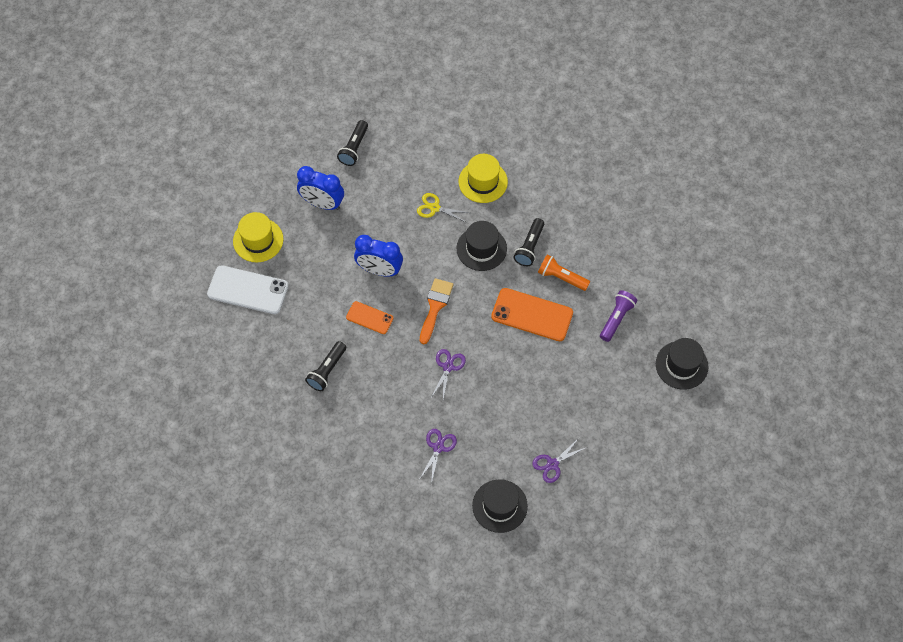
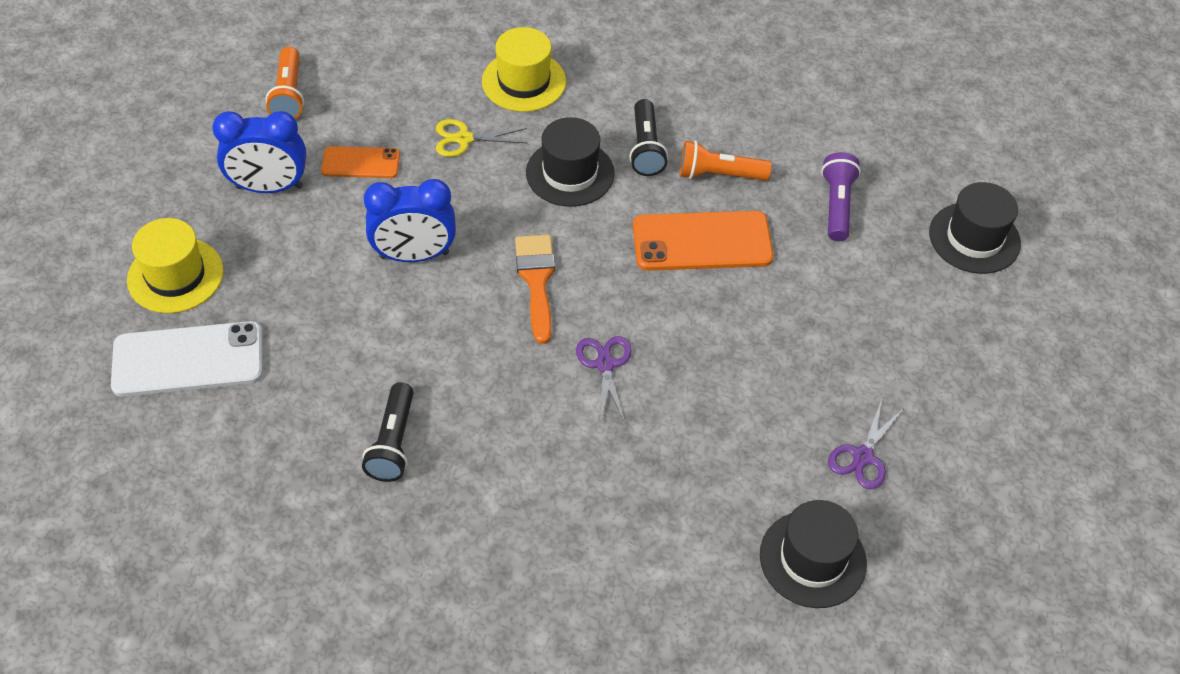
camera: 25 degrees left, 10 degrees down
black flashlight [337,120,368,166] -> orange flashlight [266,47,304,119]
orange phone [346,301,393,334] -> orange phone moved to [321,146,400,178]
purple scissors [419,429,457,484] -> none

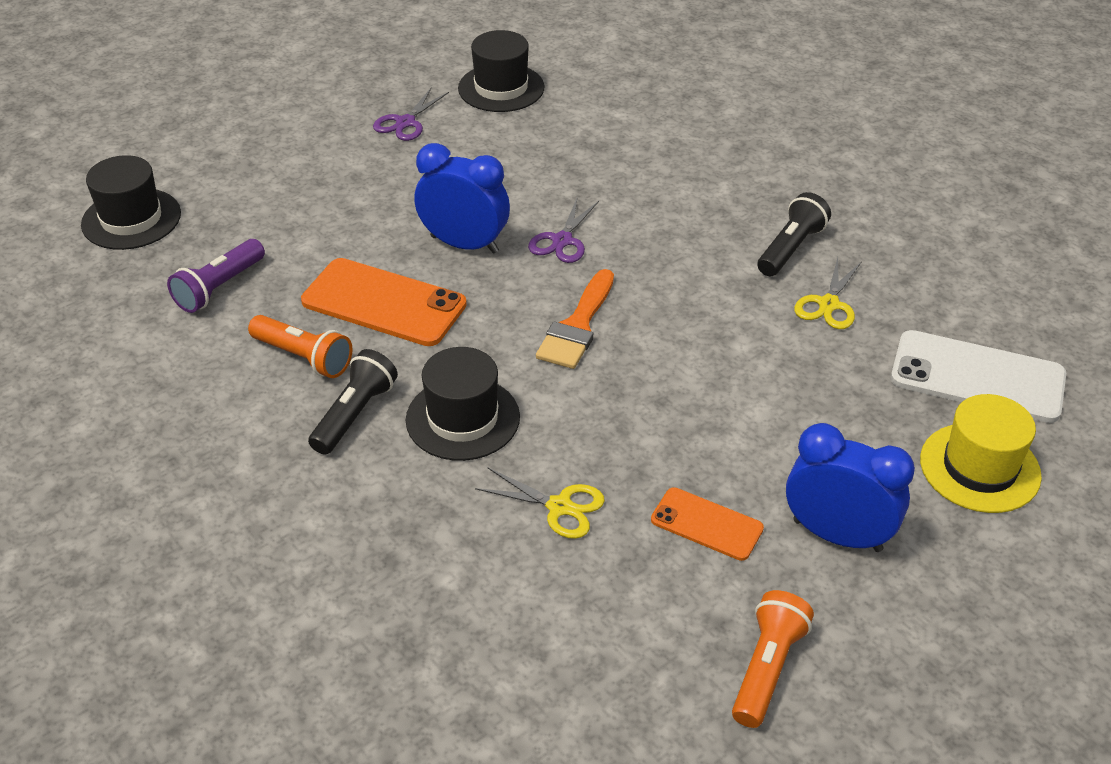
camera: 150 degrees left, 10 degrees down
blue clock [364,179,456,262] -> blue clock moved to [414,143,510,254]
yellow hat [482,27,566,112] -> none
purple scissors [828,400,904,489] -> purple scissors turned 150 degrees clockwise [373,88,449,141]
none -> yellow scissors [794,257,862,329]

